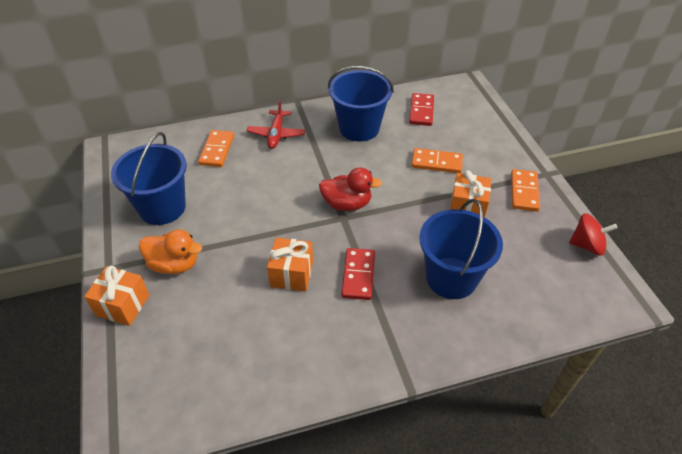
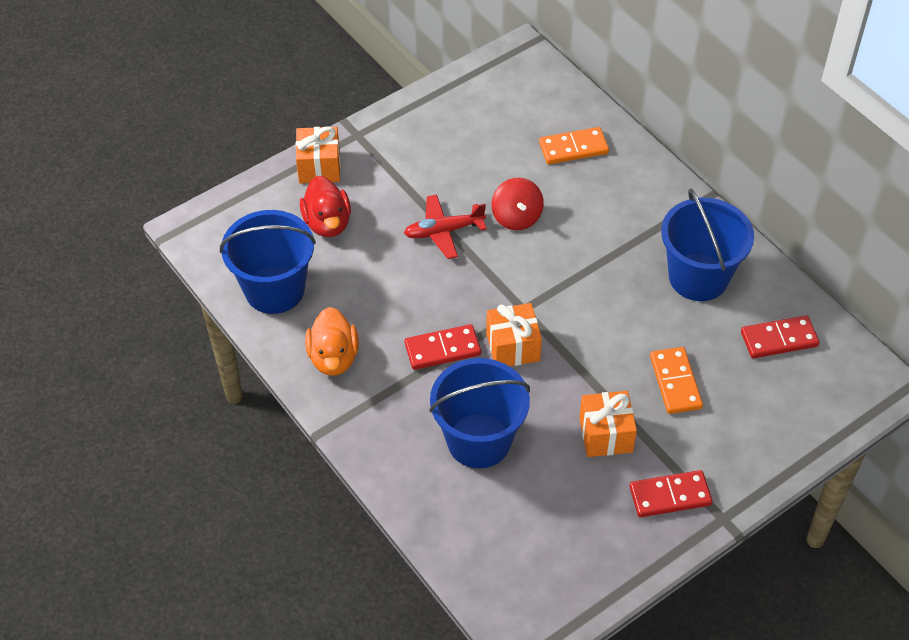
camera: 70 degrees right, 5 degrees up
blue bucket [111,132,187,225] -> blue bucket moved to [220,210,316,314]
orange duck [139,229,202,274] -> orange duck moved to [305,307,359,376]
red plane [246,100,305,149] -> red plane moved to [404,194,487,259]
orange gift [267,238,313,292] -> orange gift moved to [486,303,542,366]
red duck [319,167,382,211] -> red duck moved to [300,176,351,237]
orange domino [511,169,540,211] -> red domino [629,470,712,517]
red spinning top [569,213,617,256] -> red spinning top moved to [492,177,544,230]

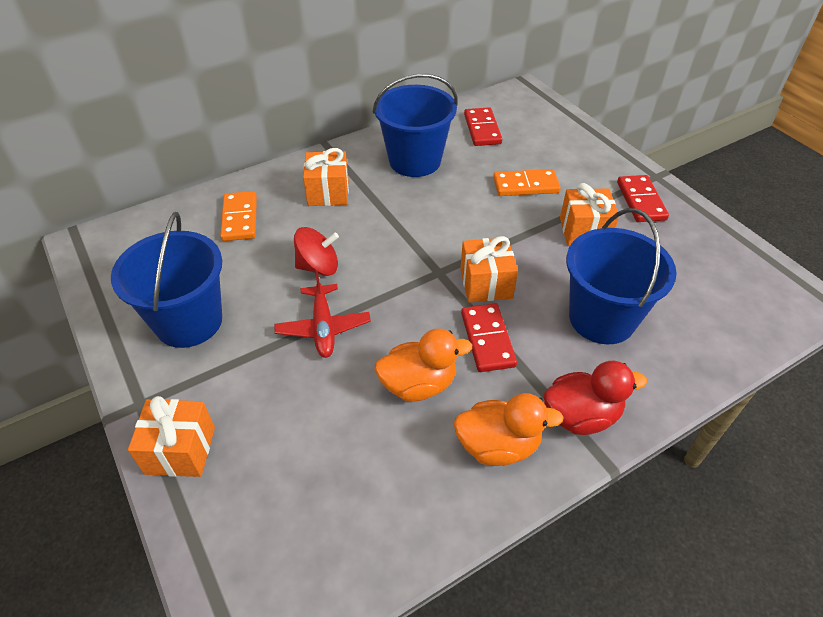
camera: 85 degrees left, 5 degrees down
blue bucket [220,210,316,314] -> blue bucket moved to [111,212,222,348]
red duck [300,176,351,237] -> red duck moved to [543,361,647,435]
none -> orange gift [303,148,349,206]
none -> orange duck [374,329,472,401]

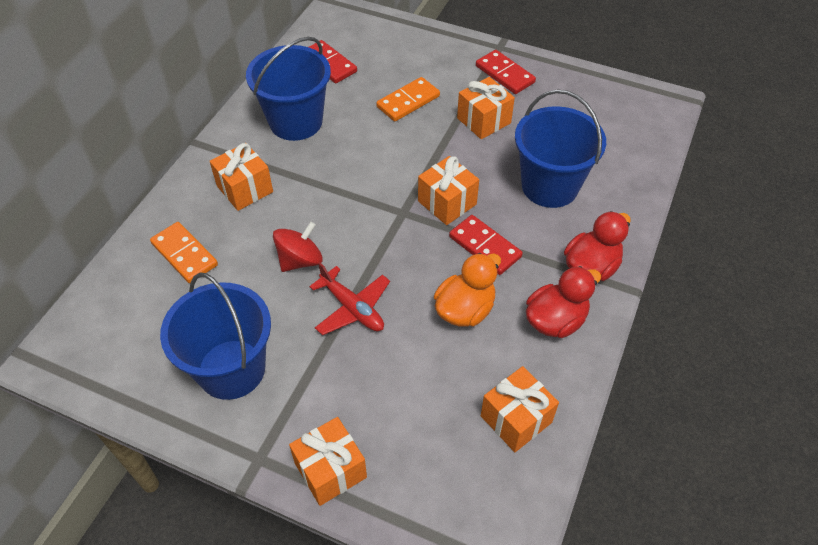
camera: 35 degrees left, 5 degrees up
orange duck [453,393,564,466] -> red duck [526,266,601,338]
none -> orange gift [481,366,559,452]

